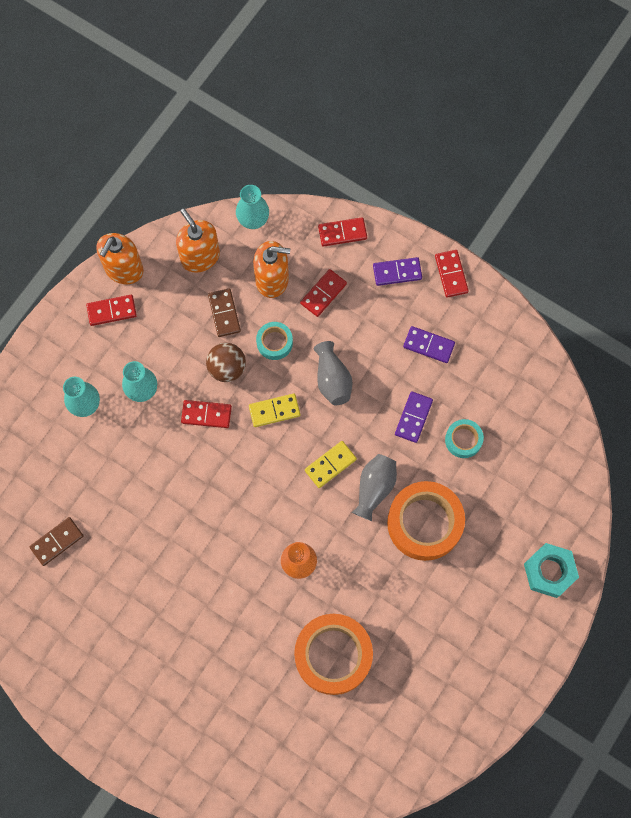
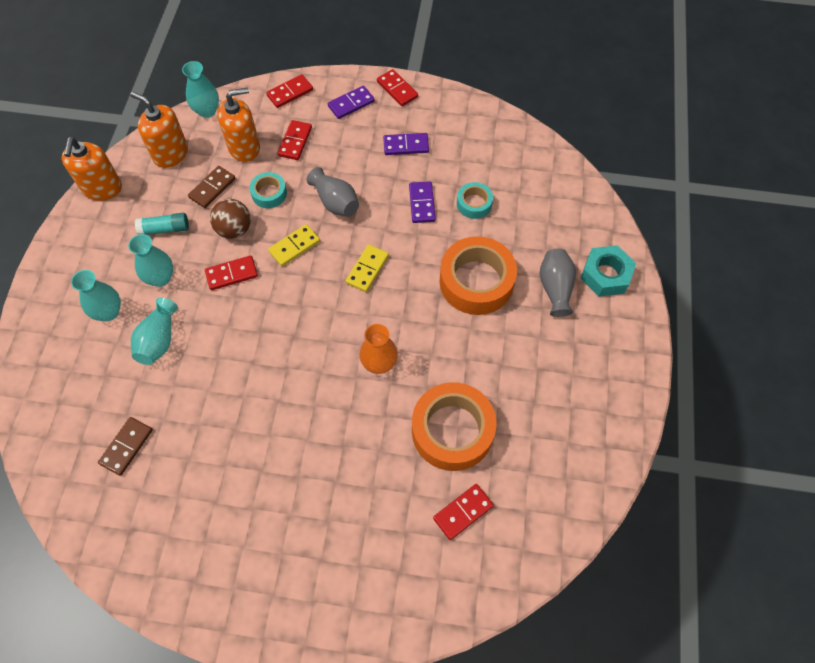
camera: 25 degrees left, 10 degrees down
red domino [86,295,137,326] -> red domino moved to [433,484,494,540]
brown domino [208,288,241,337] -> brown domino turned 75 degrees clockwise [188,166,235,208]
grey vase [352,454,397,521] -> grey vase moved to [540,249,576,317]
none -> turquoise vase [131,298,178,365]
none -> turquoise glue stick [135,213,189,235]

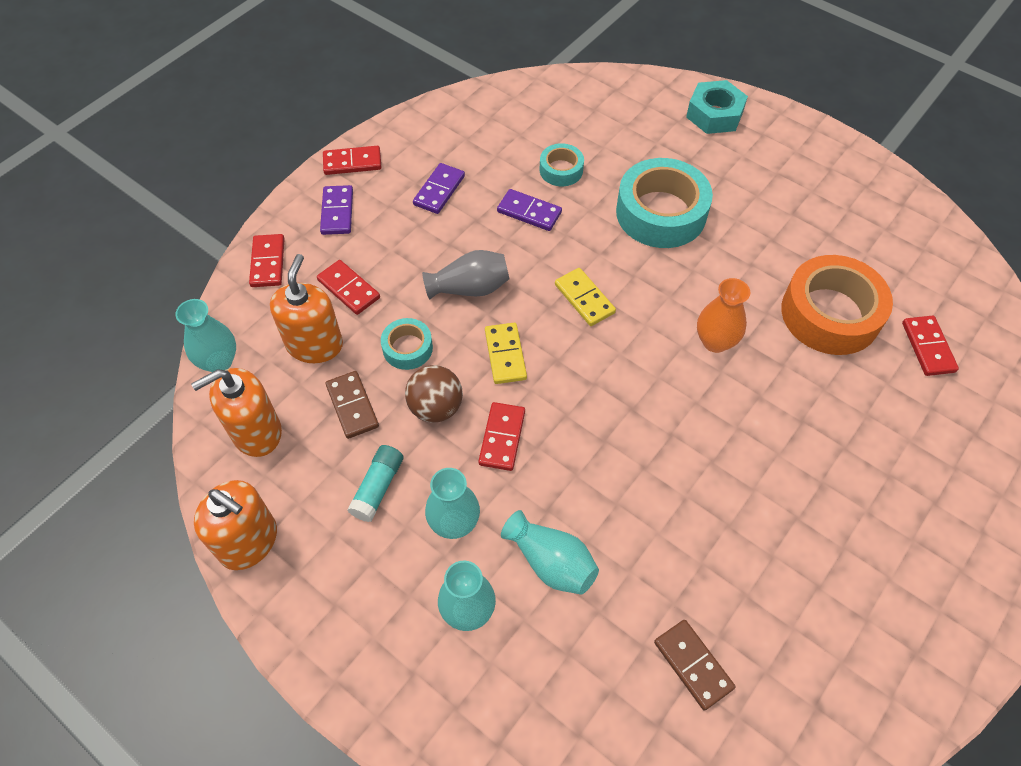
camera: 60 degrees left, 5 degrees down
orange tape [439,236,517,315] -> turquoise tape [616,158,713,248]
grey vase [540,249,576,317] -> none

